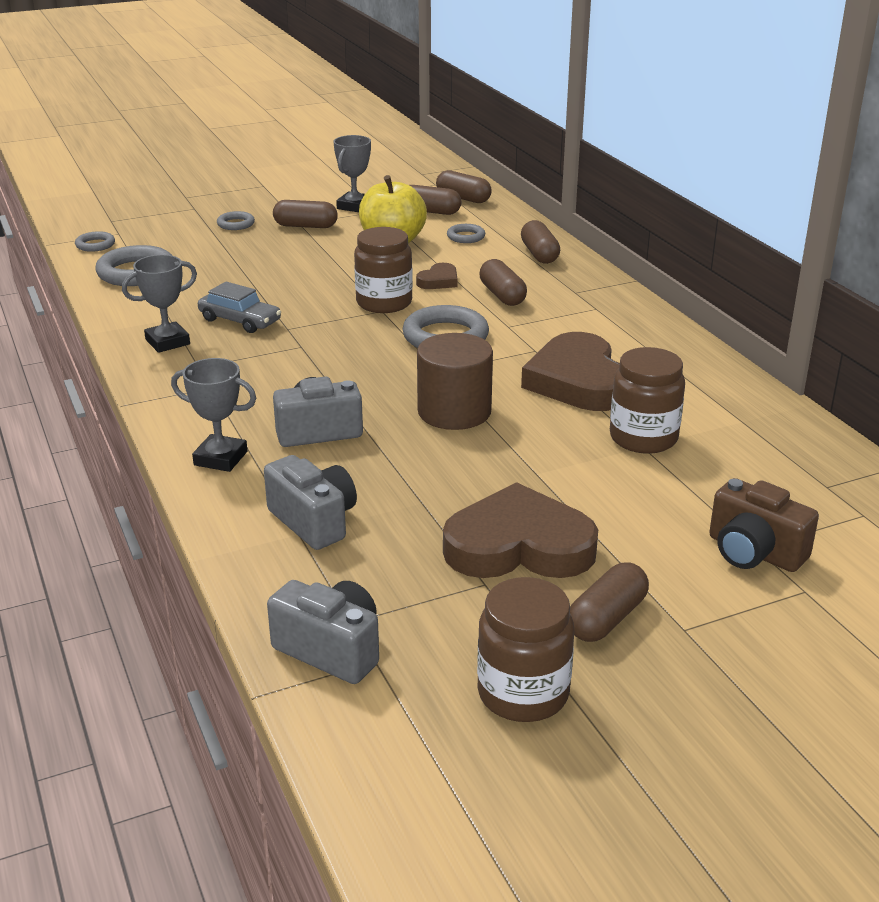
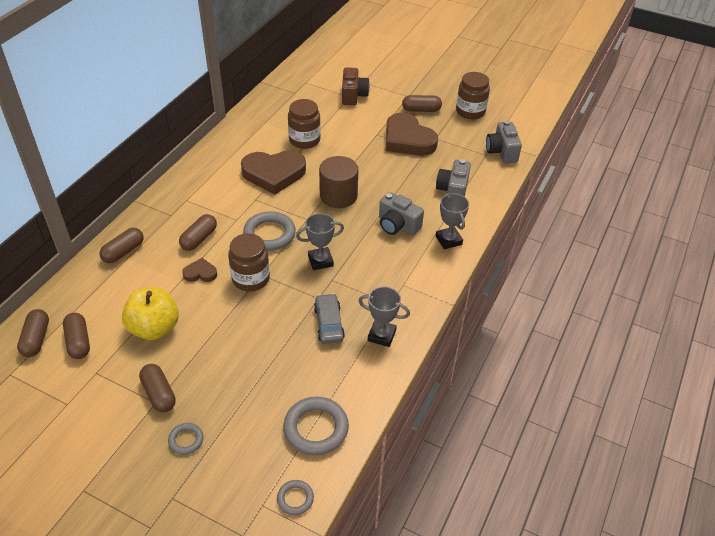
camera: 130 degrees left, 15 degrees up
grey trophy [333,135,371,212] -> grey trophy moved to [296,213,344,270]
grey ring [447,224,485,243] -> none
brown heart [521,332,620,411] -> brown heart turned 45 degrees clockwise [241,150,306,194]

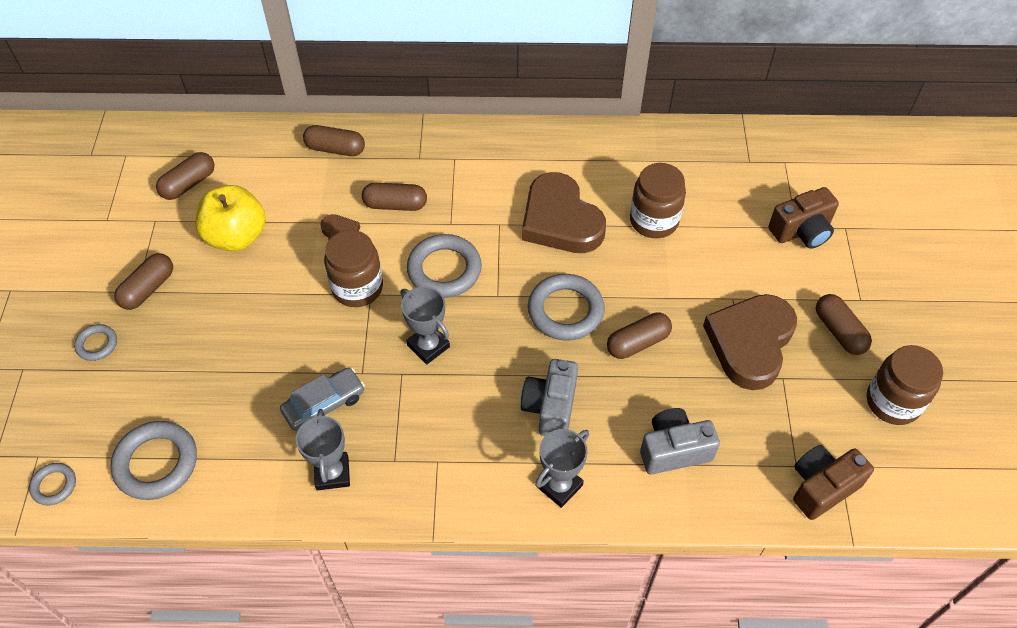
camera: 65 degrees right, 10 degrees up
brown capsule [17,309,49,357] -> brown capsule moved to [607,312,672,359]
brown cylinder [319,156,358,208] -> grey ring [528,274,605,341]
grey camera [486,121,522,163] -> brown camera [793,445,874,520]

